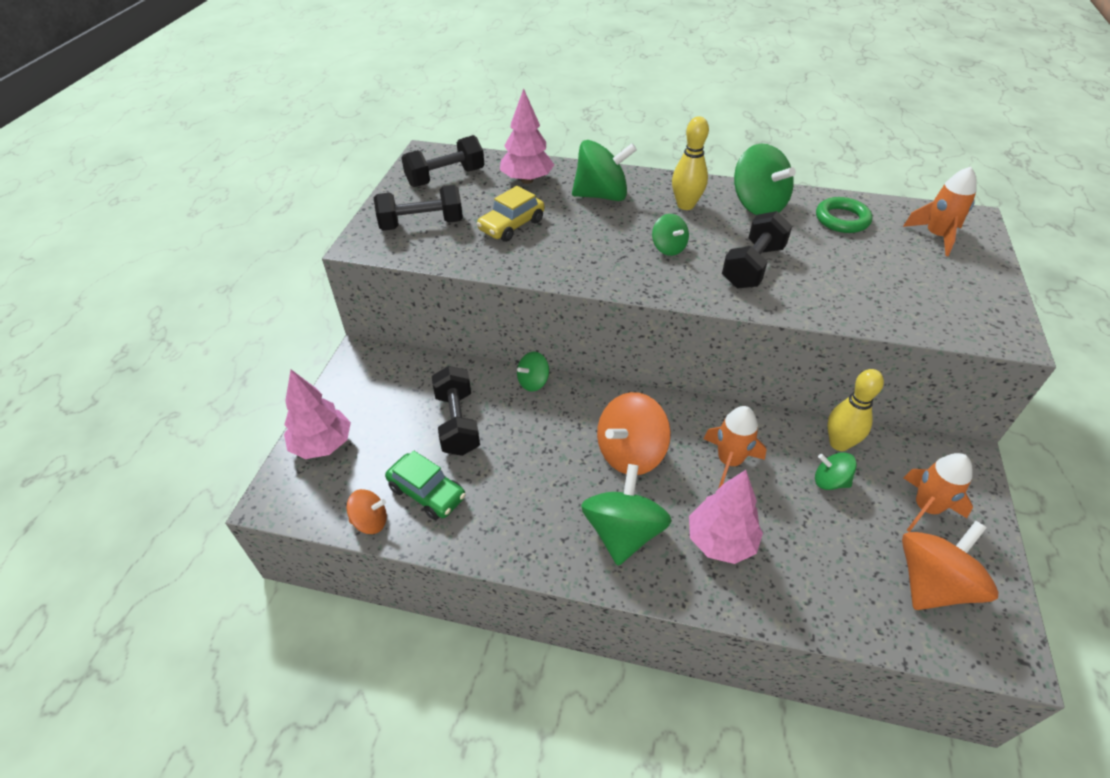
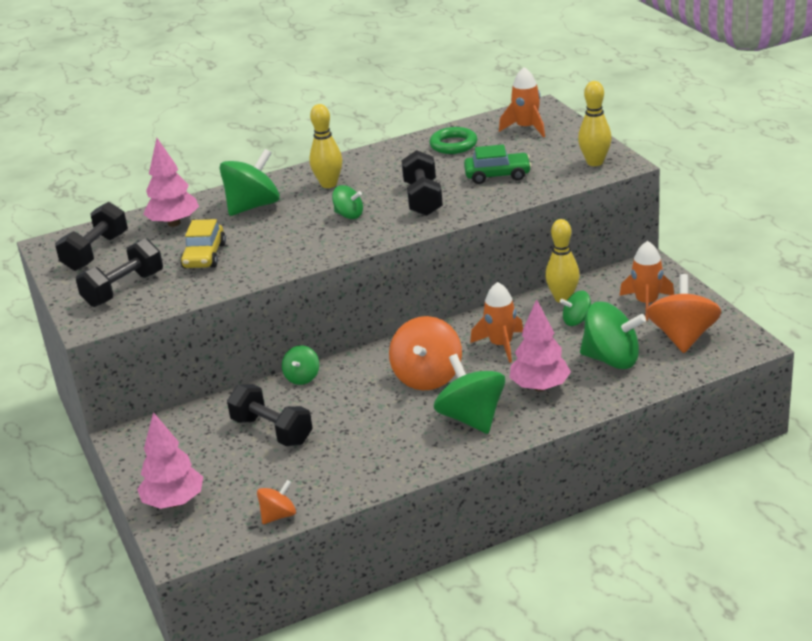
camera: 35 degrees left, 15 degrees down
green car [385,450,466,520] -> green car moved to [464,145,532,184]
green spinning top [734,144,796,215] -> green spinning top moved to [580,302,646,369]
none -> yellow bowling pin [578,81,612,166]

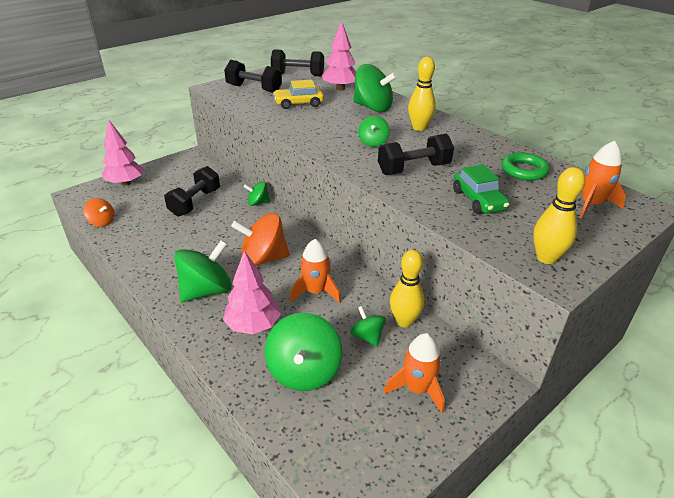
camera: 70 degrees right, 5 degrees up
orange spinning top [647,274,721,353] -> none

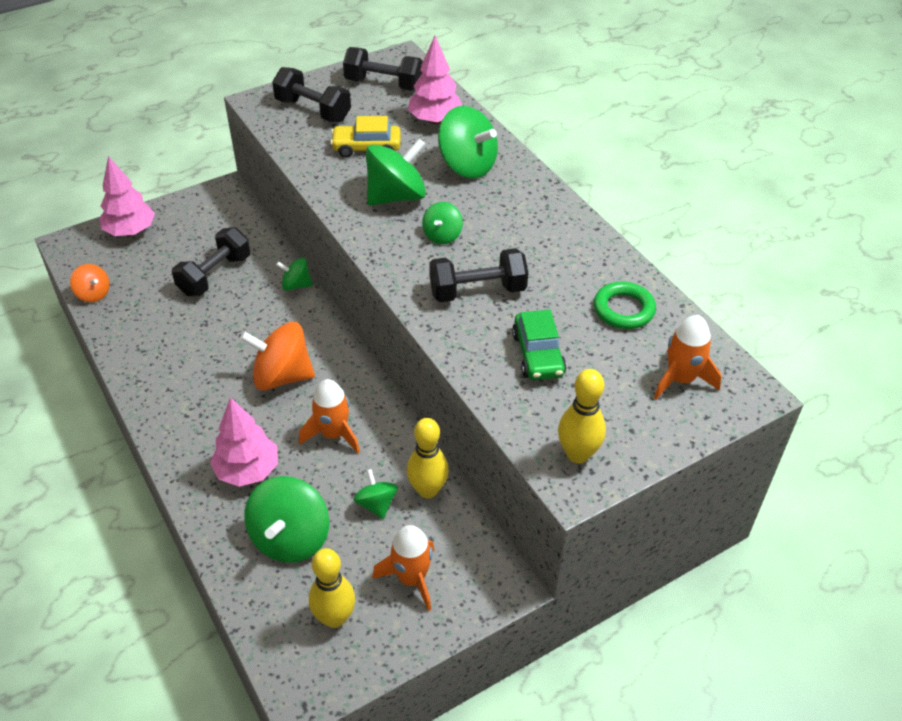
camera: 10 degrees right, 10 degrees up
green spinning top [174,240,232,302] -> green spinning top moved to [366,138,426,206]
yellow bowling pin [408,57,436,131] -> yellow bowling pin moved to [309,548,355,628]

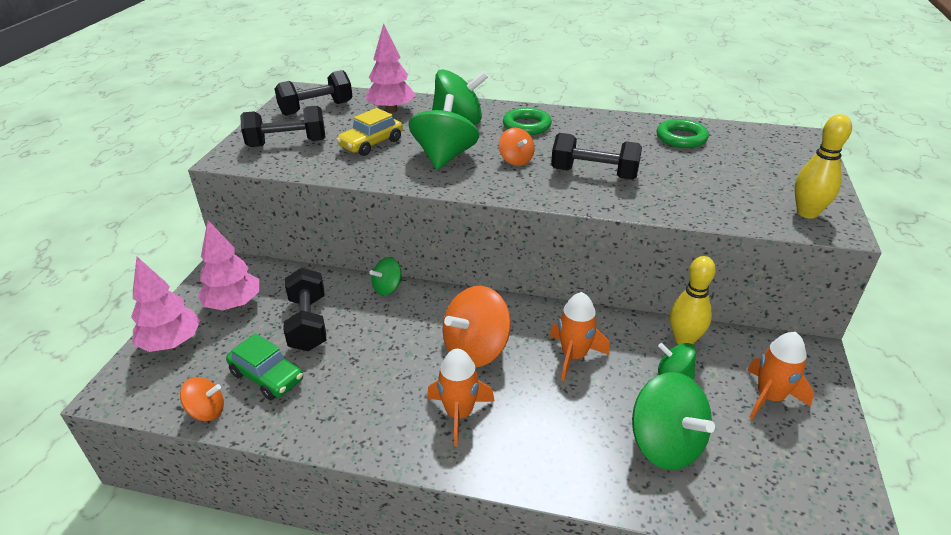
camera: 45 degrees left, 10 degrees down
pink tree [210,397,278,487] -> pink tree moved to [197,220,259,310]
yellow bowling pin [309,548,355,628] -> none
green spinning top [422,202,463,244] -> orange spinning top [499,128,535,166]
black dumbbell [429,248,528,302] -> black dumbbell turned 75 degrees clockwise [551,133,642,180]
green car [512,310,567,380] -> green car moved to [226,333,303,400]
orange rocket [654,315,722,399] -> orange rocket moved to [427,349,495,446]
none -> green ring [503,108,552,135]

